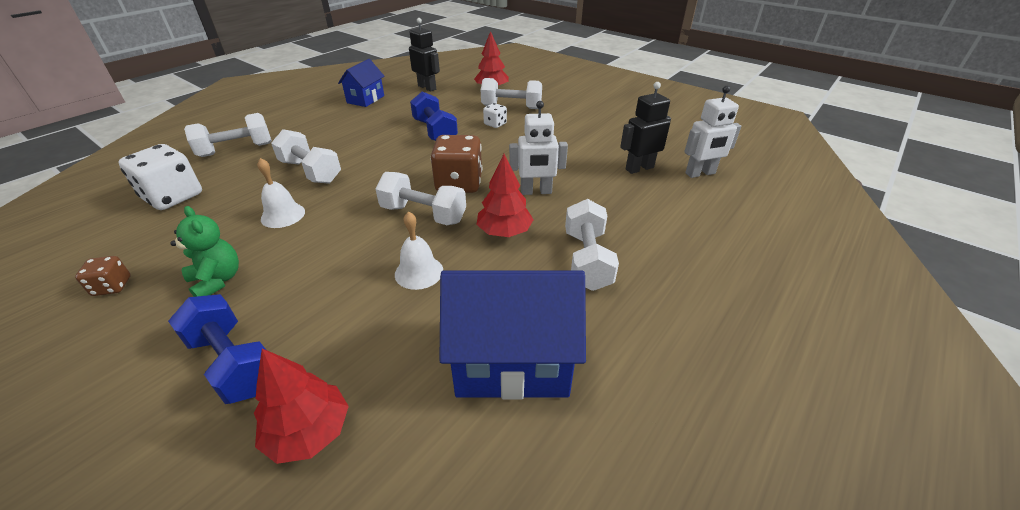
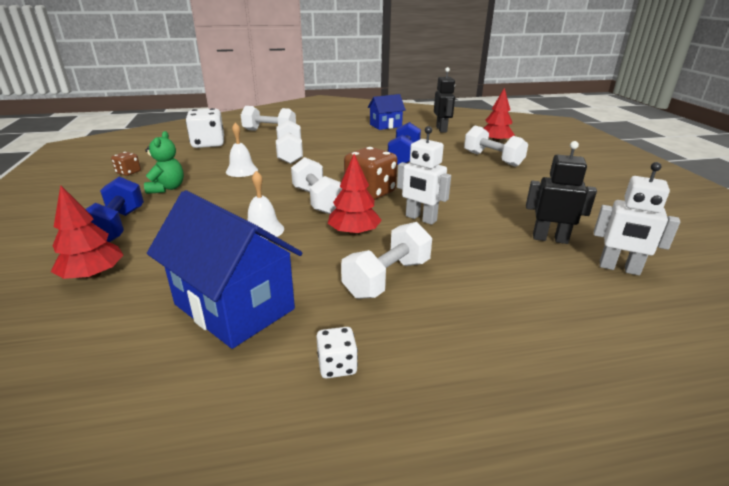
camera: 40 degrees right, 10 degrees down
white dice [483,103,507,128] -> white dice moved to [316,327,358,378]

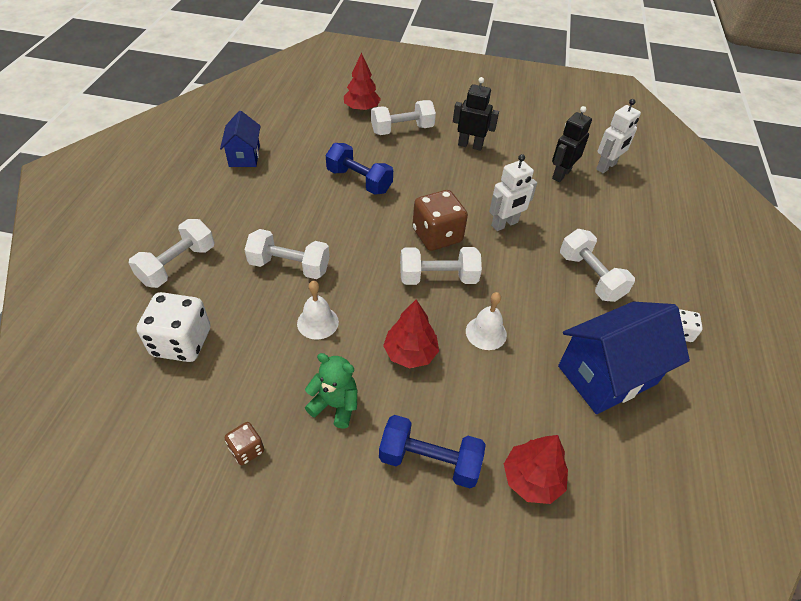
camera: 70 degrees left, 20 degrees up
red tree [328,154,382,236] -> red tree moved to [383,299,439,369]
black robot [434,67,455,132] -> black robot moved to [453,77,499,151]

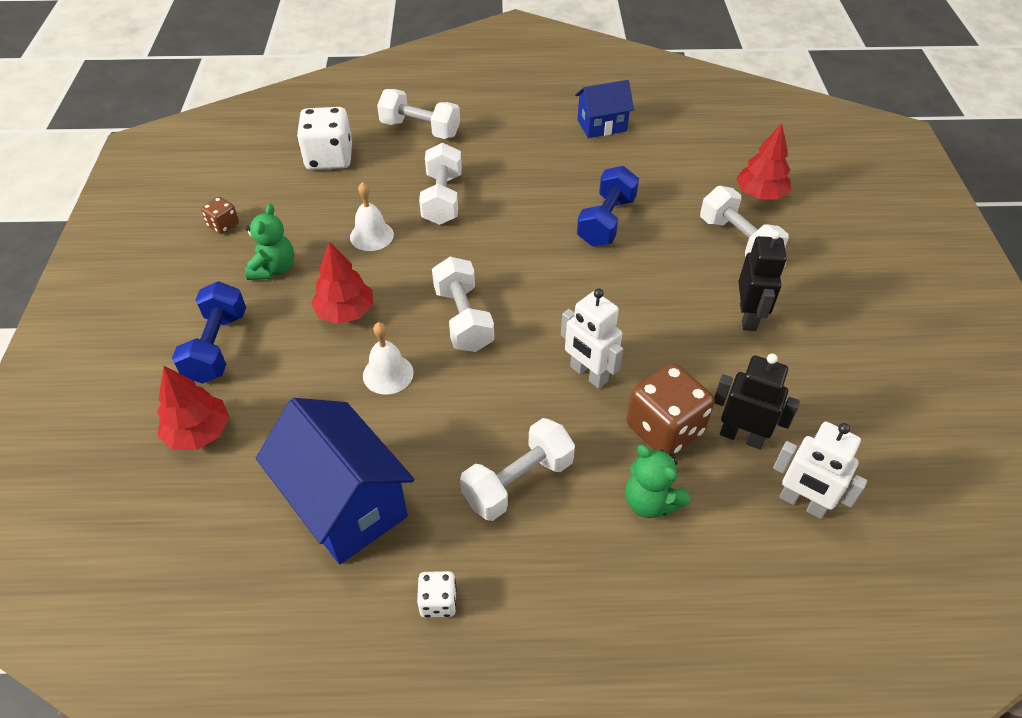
camera: 80 degrees right, 0 degrees up
brown dice [412,190,468,251] -> brown dice moved to [626,363,715,456]
none -> green teddy bear [625,445,690,518]

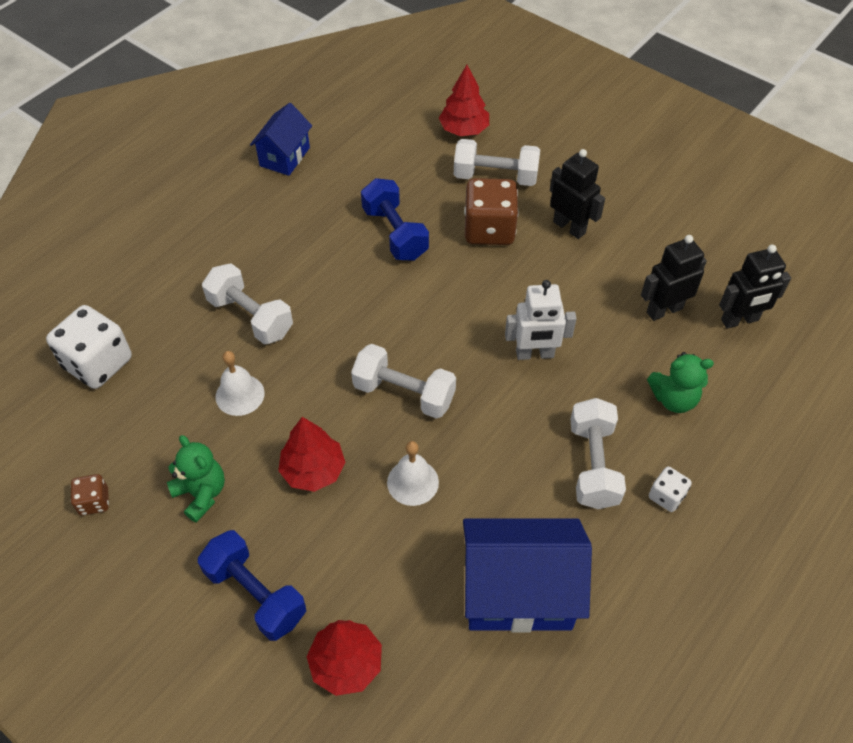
camera: 50 degrees left, 5 degrees up
white dumbbell [377,89,460,139] -> none
white dice [417,571,457,618] -> white dice moved to [649,466,692,512]
brown dice [626,363,715,456] -> brown dice moved to [464,178,519,245]
white robot [773,422,868,519] -> black robot [719,245,791,329]

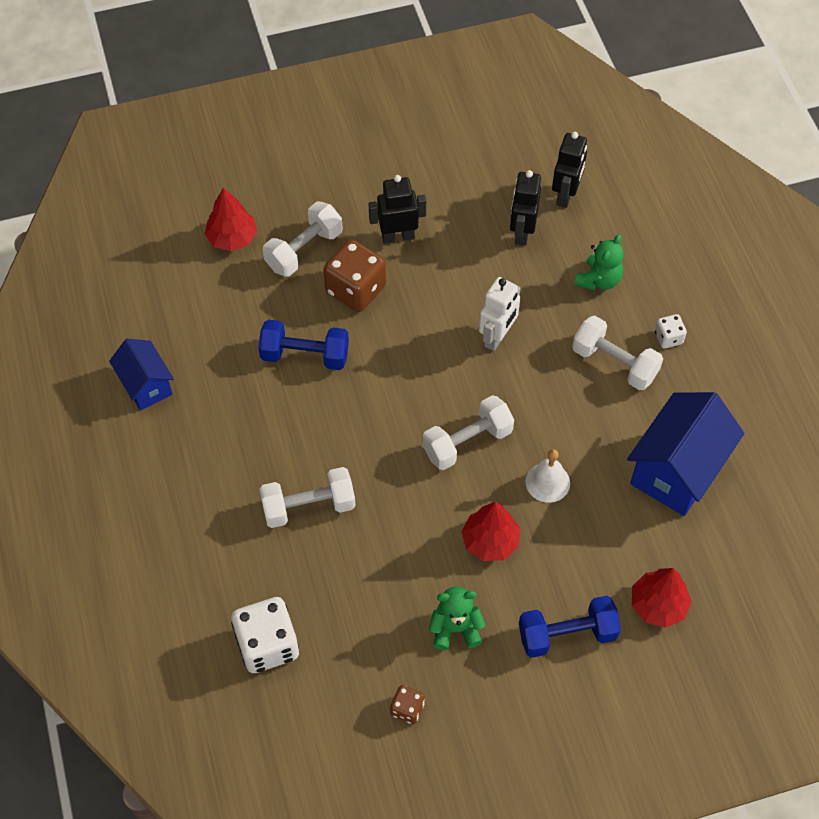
camera: 55 degrees left, 5 degrees up
white bell [216,351,265,416] -> none

